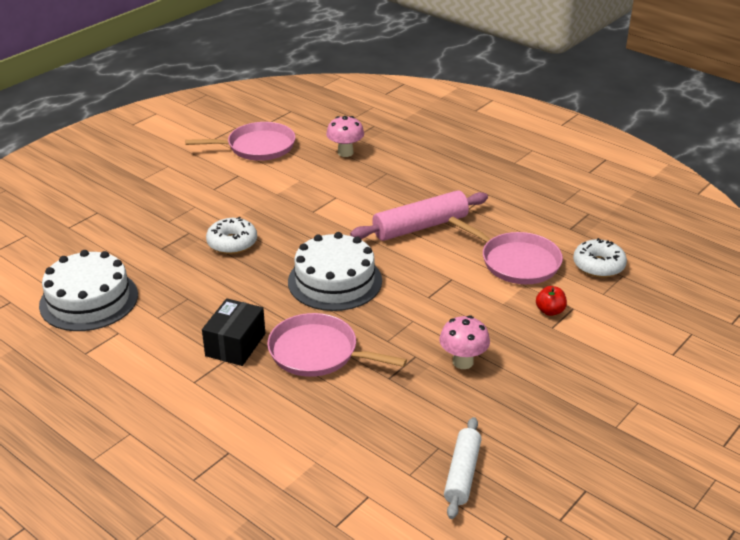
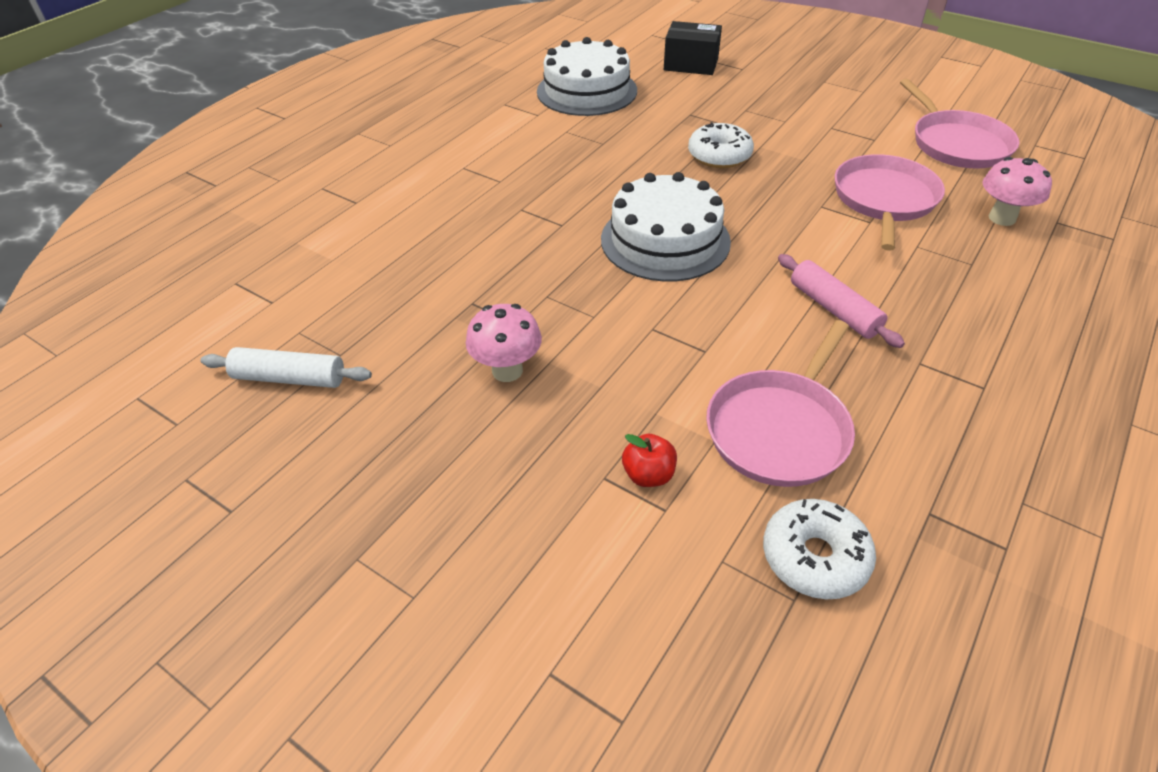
camera: 85 degrees right, 10 degrees up
black box [202,298,265,366] -> black box moved to [664,21,722,75]
pink pan [267,313,407,377] -> pink pan moved to [835,154,945,251]
pink rolling pin [350,190,488,241] -> pink rolling pin [778,254,905,348], size x0.65

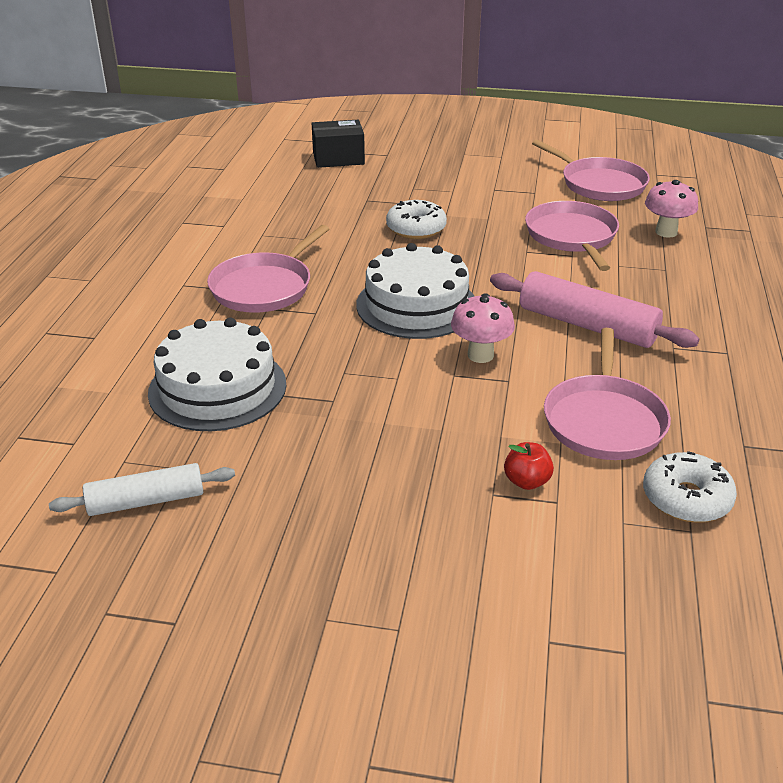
camera: 25 degrees left, 10 degrees down
pink mushroom [466,304,542,382] -> pink mushroom moved to [451,293,515,363]
white cake [537,37,637,116] -> white cake moved to [148,317,286,431]
pink rolling pin [778,254,905,348] -> pink rolling pin [490,271,700,348], size x1.54
none -> pink pan [207,225,329,313]

